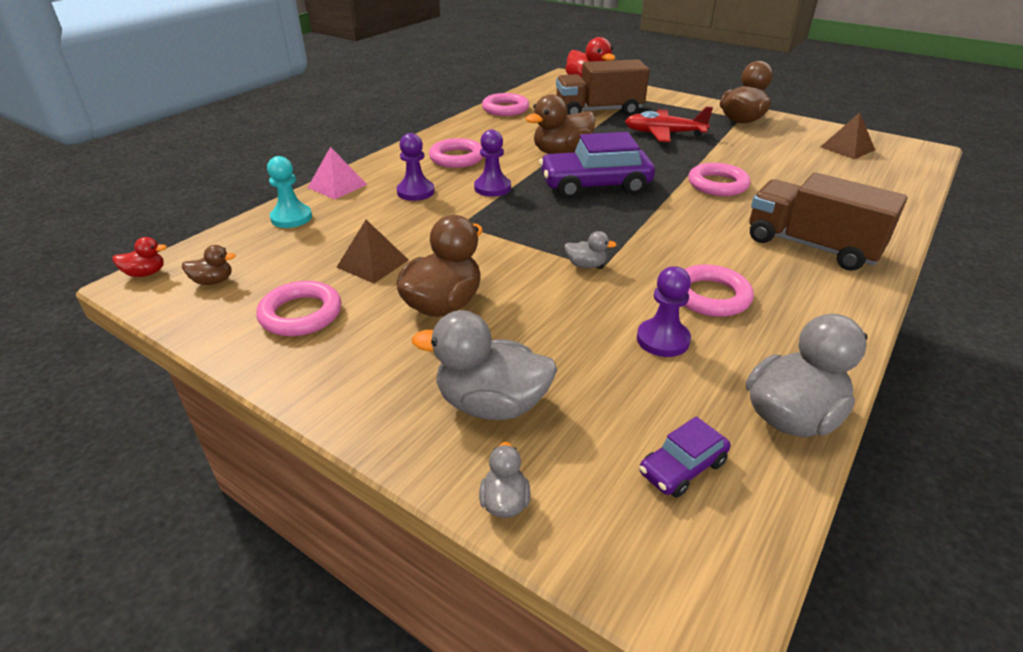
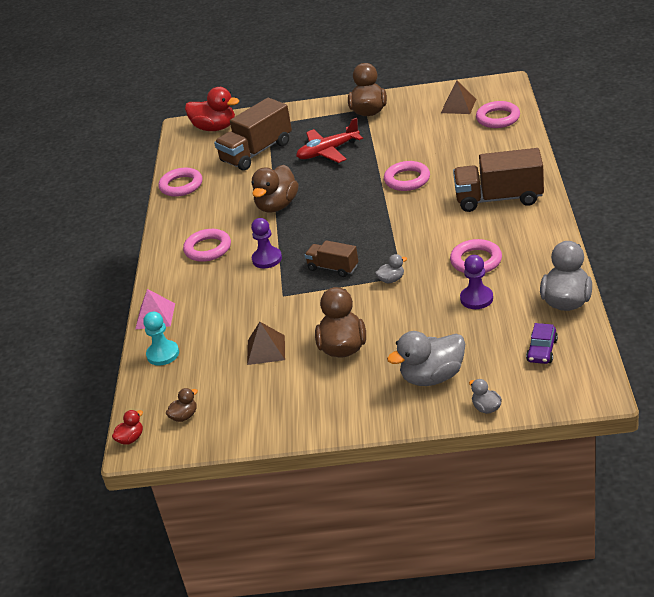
camera: 30 degrees left, 0 degrees up
pink ring [256,281,342,336] -> pink ring moved to [476,101,520,128]
purple pawn [397,133,434,201] -> none
purple car [539,132,655,199] -> none
none -> brown truck [305,240,358,277]

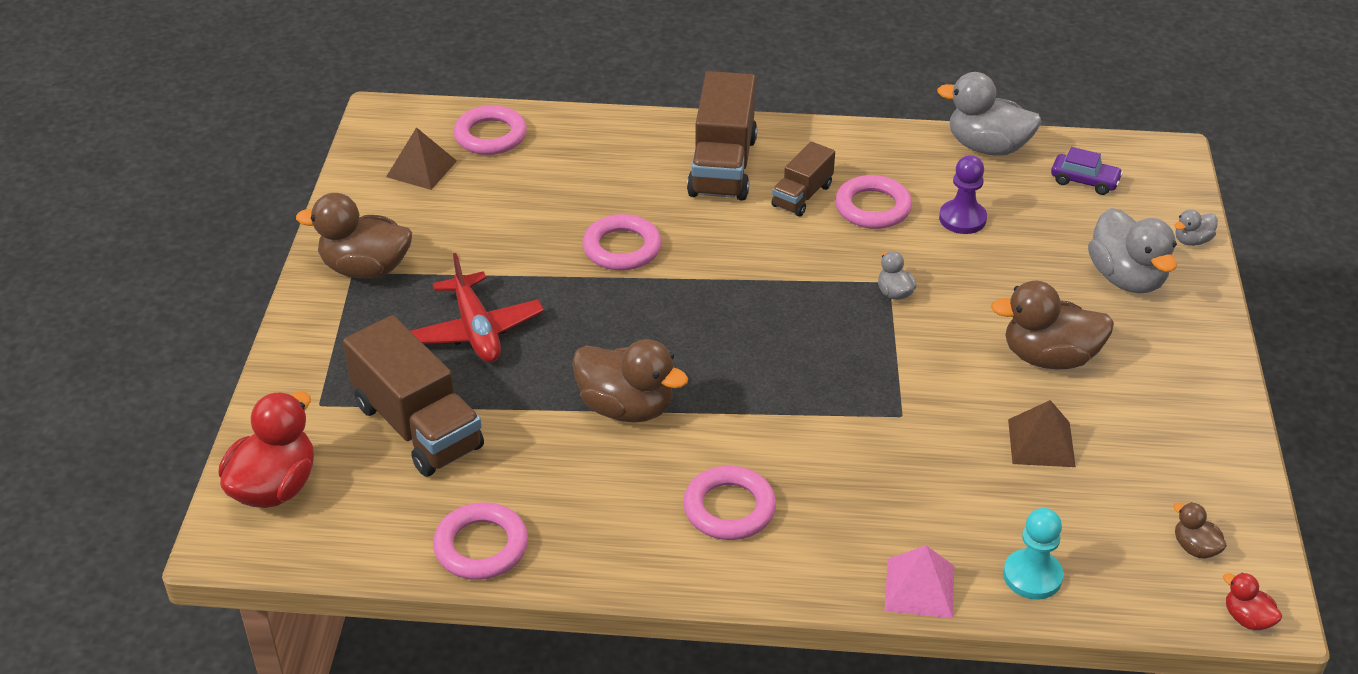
camera: 90 degrees left, 5 degrees up
purple pawn [251,218,282,268] -> none
brown truck [305,240,358,277] -> brown truck moved to [771,142,835,217]

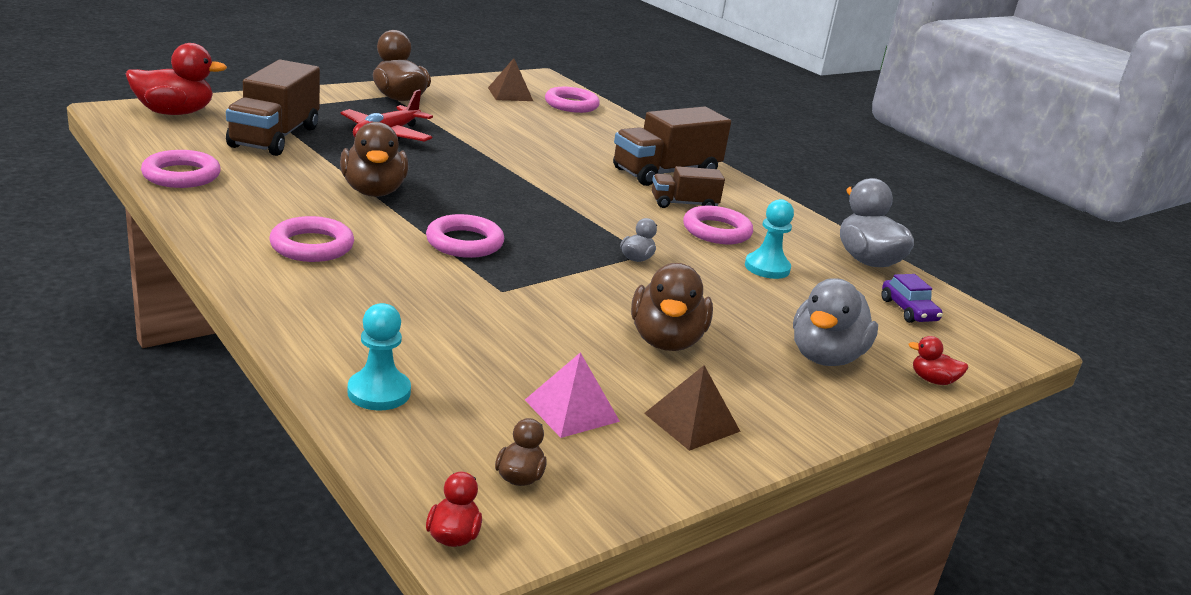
camera: 45 degrees right, 15 degrees down
pink ring [583,214,662,271] -> pink ring moved to [426,214,504,258]
pink pyramid [885,545,954,618] -> pink pyramid moved to [525,352,620,438]
purple pawn [939,155,987,234] -> turquoise pawn [745,199,794,279]
brown duck [991,281,1114,369] -> brown duck turned 135 degrees counterclockwise [631,263,713,351]
brown pyramid [1008,400,1076,467] -> brown pyramid moved to [644,365,741,451]
grey duck [1174,209,1218,246] -> red duck [908,336,969,385]

